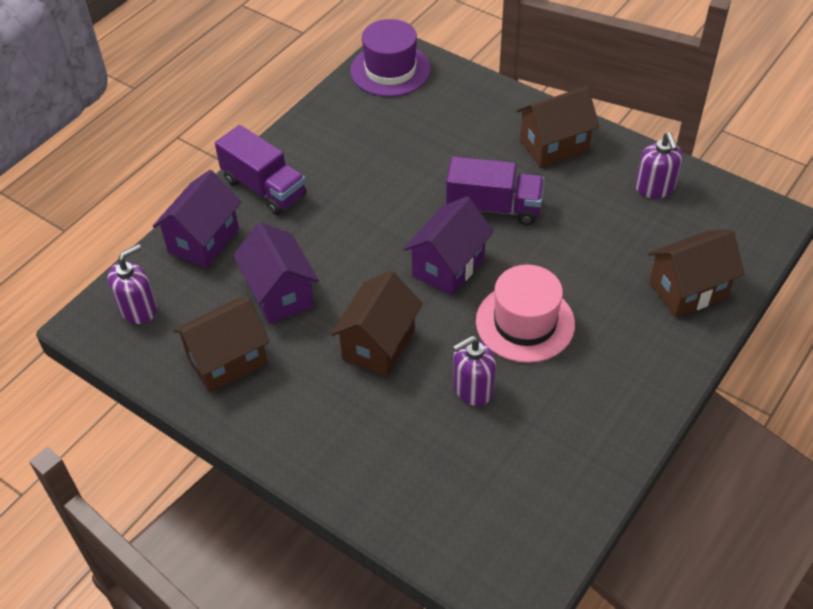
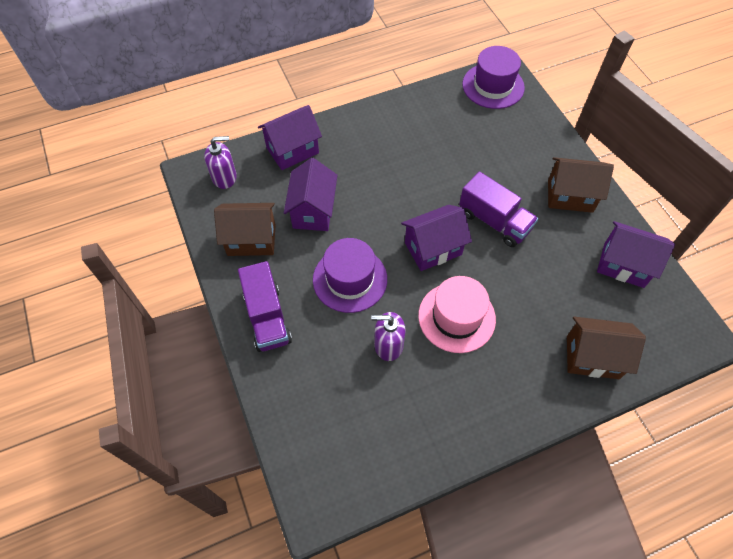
camera: 30 degrees right, 10 degrees up
purple truck [215,125,307,215] -> purple truck moved to [238,261,292,352]
brown house [331,271,423,376] -> purple hat [313,238,387,313]
purple soap dispenser [635,132,683,199] -> purple house [597,221,675,288]

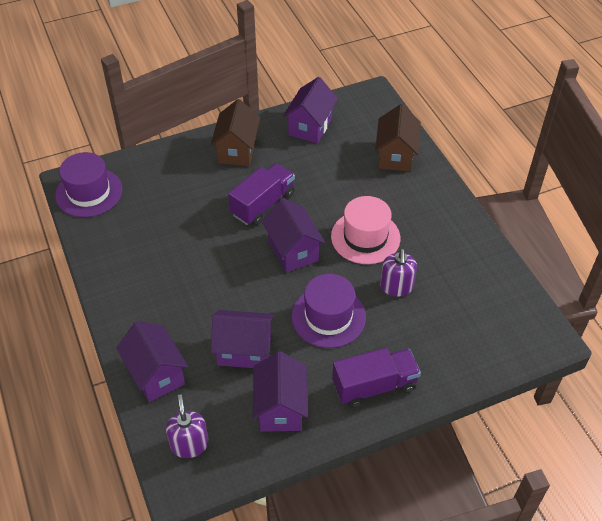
camera: 90 degrees left, 10 degrees down
brown house [214,203,276,256] -> purple house [253,351,308,432]

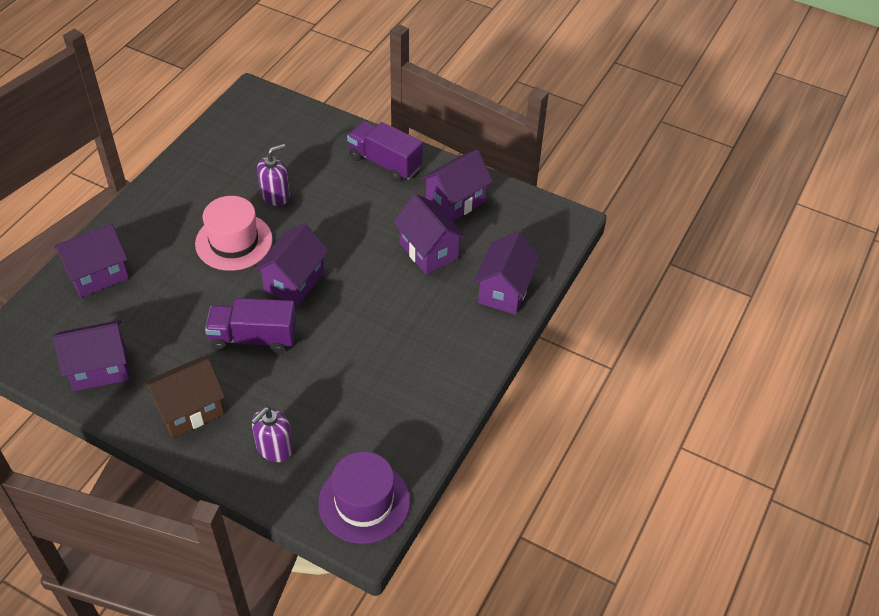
camera: 130 degrees left, 0 degrees up
purple soap dispenser [166,394,209,458] -> purple soap dispenser moved to [251,407,293,462]
purple hat [291,274,366,348] -> none
brown house [375,104,421,172] -> purple house [54,224,129,297]

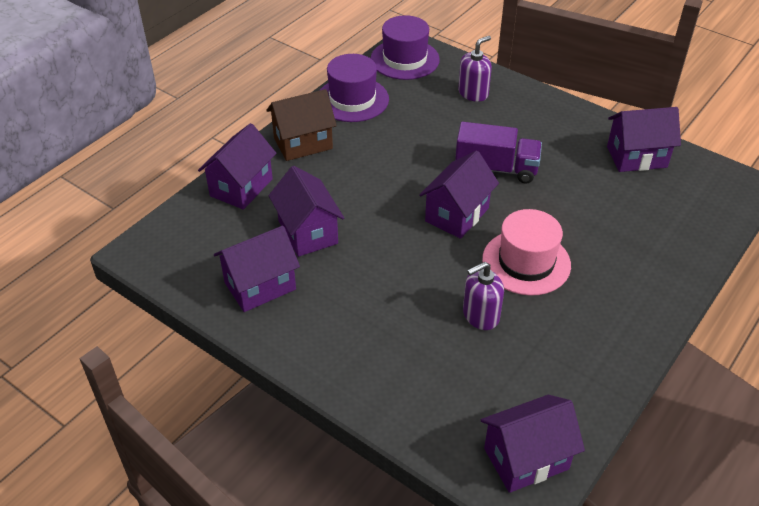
camera: 170 degrees left, 5 degrees down
purple house [54,224,129,297] -> purple house moved to [481,395,585,493]
brown house [143,357,225,438] -> brown house moved to [266,89,337,161]
purple truck [347,122,423,182] -> none
none -> purple hat [319,54,389,122]

